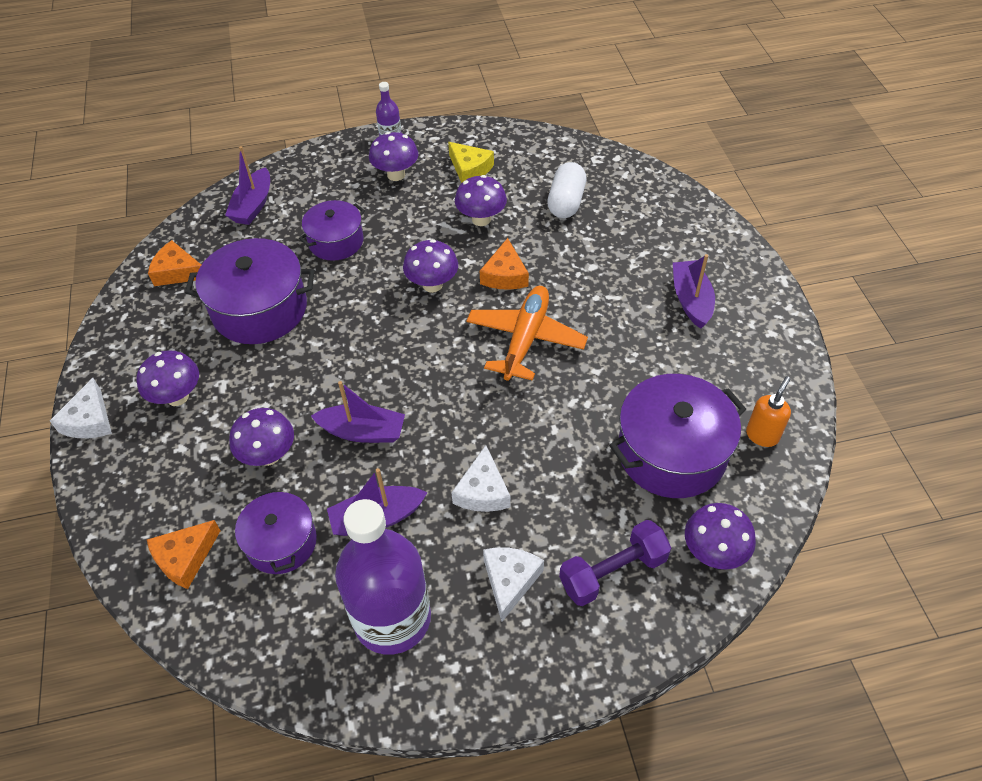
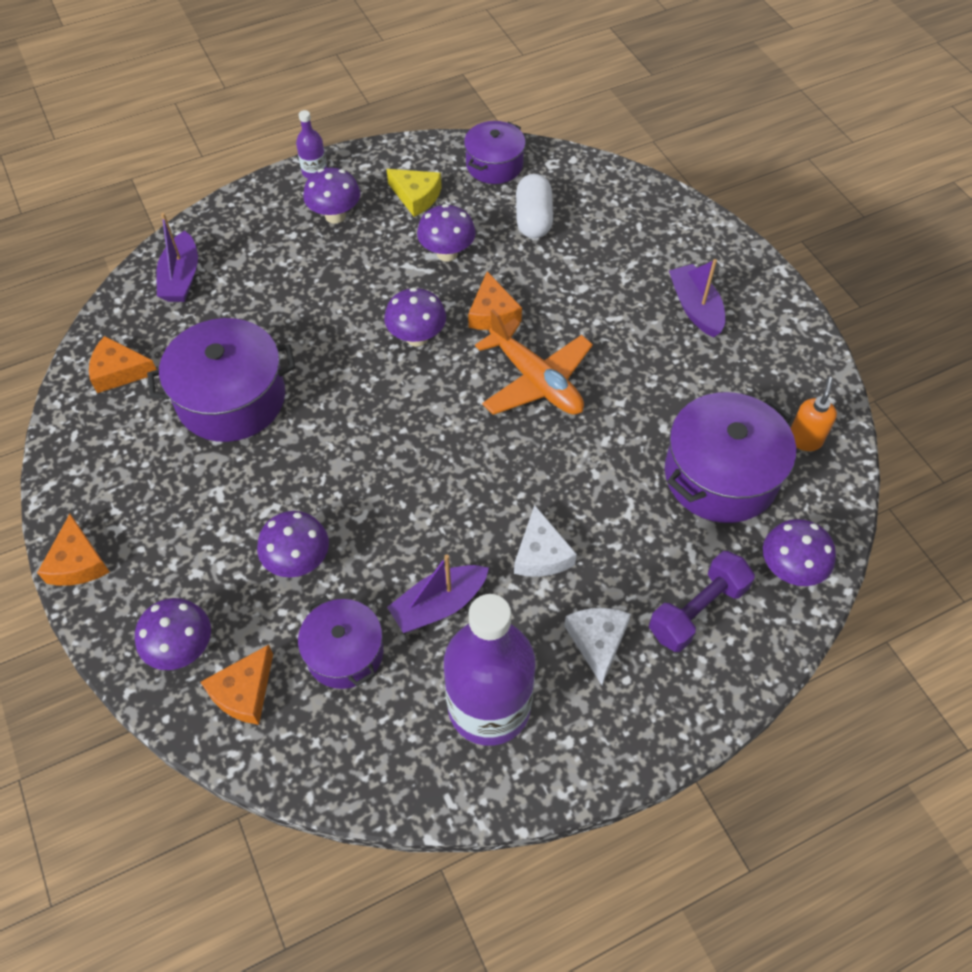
camera: 15 degrees left, 5 degrees up
white cheese [50,378,112,438] -> orange cheese [37,514,109,586]
purple mushroom [136,351,199,406] -> purple mushroom moved to [135,598,211,670]
purple pot [299,200,365,261] -> purple pot moved to [464,121,526,184]
purple boat [311,381,405,443] -> none
orange plane [466,286,588,381] -> orange plane turned 135 degrees clockwise [475,309,593,415]

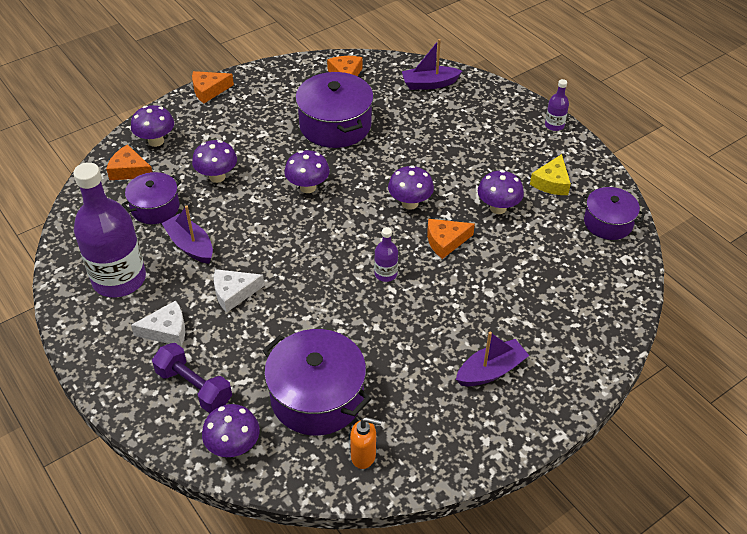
camera: 80 degrees right, 10 degrees down
purple mushroom [303,168,360,224] -> purple mushroom moved to [284,150,330,193]
orange plane [475,309,593,415] -> purple bottle [374,227,398,282]
white capsule [516,174,553,238] -> none

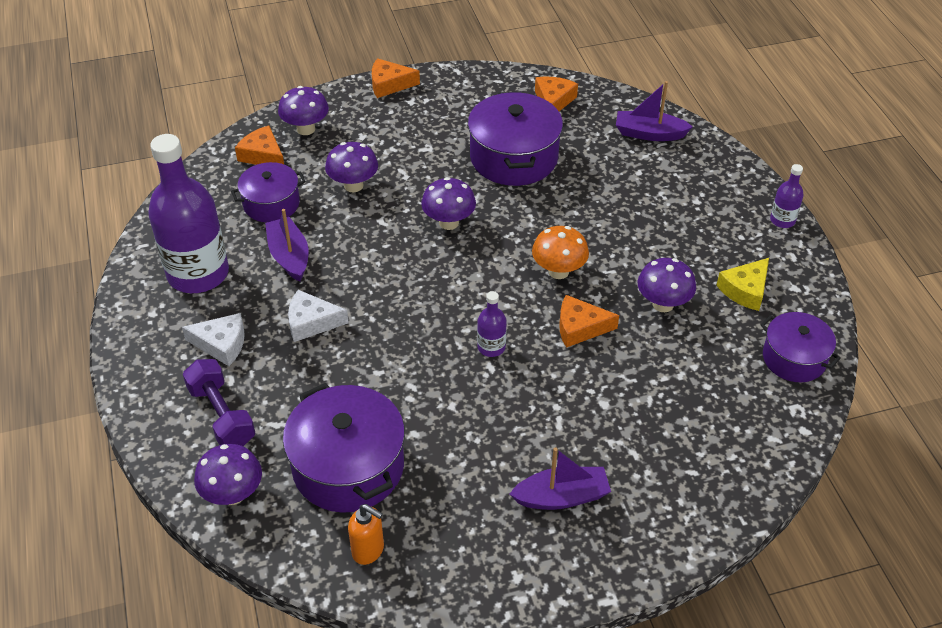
camera: 20 degrees right, 0 degrees up
purple mushroom [388,165,434,210] -> orange mushroom [532,226,589,279]

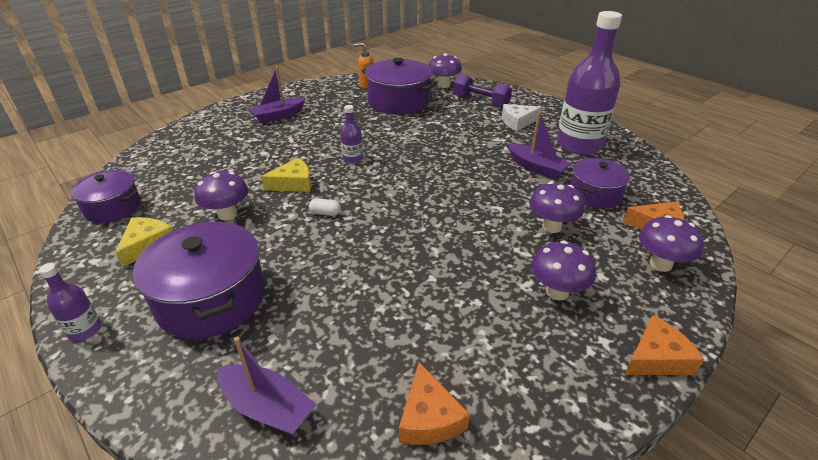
camera: 155 degrees right, 10 degrees down
white cheese [288,290,349,342] -> none
purple mushroom [421,177,476,230] -> purple mushroom moved to [531,241,596,300]
purple pot [468,91,563,186] -> purple pot moved to [133,222,265,339]
orange mushroom [532,226,589,279] -> white capsule [309,198,341,216]
orange cheese [559,295,619,348] -> yellow cheese [261,158,311,192]
purple boat [616,81,693,141] -> purple boat turned 45 degrees clockwise [217,337,316,435]

